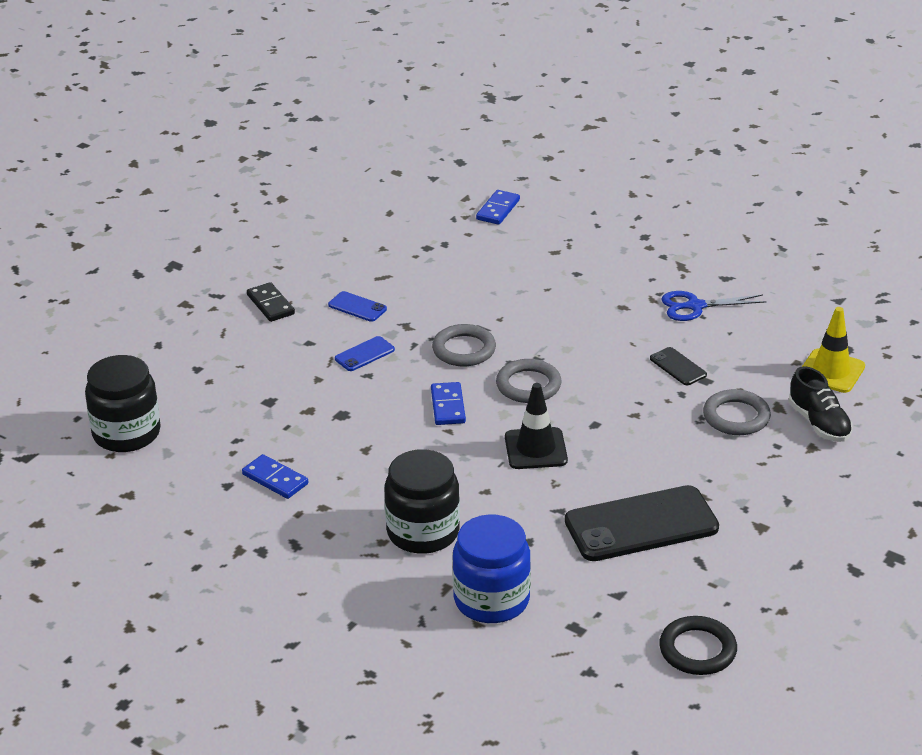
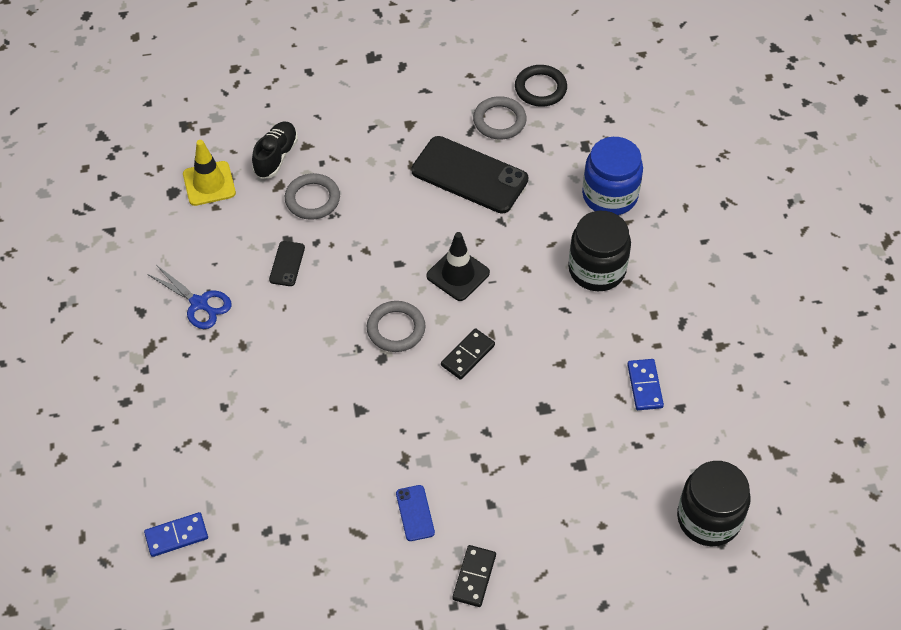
camera: 135 degrees left, 20 degrees up
blue phone [335,336,395,371] -> none
blue domino [431,382,466,425] -> black domino [441,328,495,380]
grey ring [432,324,496,366] -> grey ring moved to [473,96,527,139]

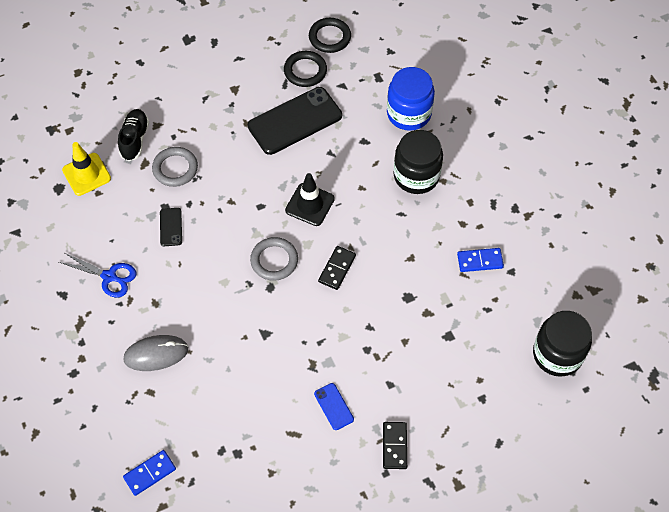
camera: 15 degrees left, 5 degrees up
black phone [411,136,528,214] -> black phone turned 45 degrees counterclockwise [248,87,342,155]
grey ring [473,96,527,139] -> black ring [284,51,327,87]
blue domino [627,359,664,410] -> blue domino turned 75 degrees counterclockwise [457,248,504,272]
none -> grey mouse [123,335,188,371]

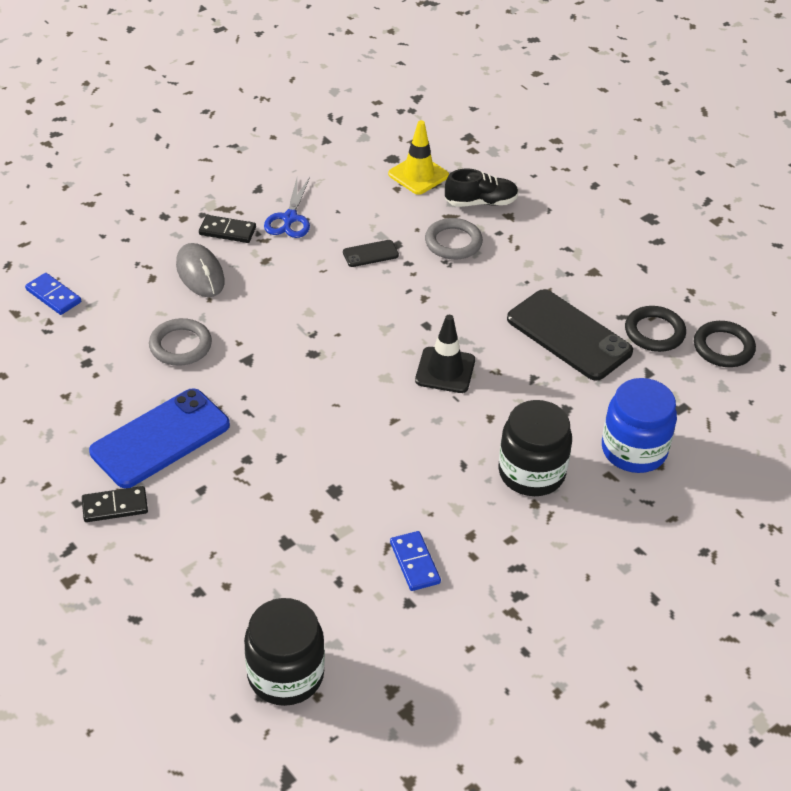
camera: 75 degrees right, 15 degrees down
grey ring [250,237,298,281] -> grey ring moved to [149,318,212,366]
blue phone [314,383,354,430] -> blue phone [89,388,230,488], size x2.22
black domino [318,246,356,290] -> black domino moved to [199,215,256,243]

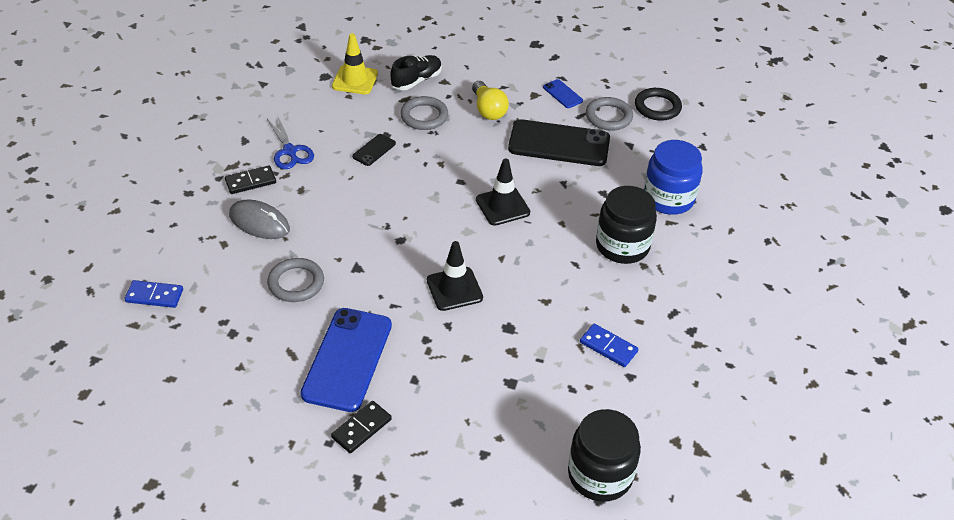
camera: 35 degrees left, 0 degrees up
black ring [625,306,686,352] -> grey ring [586,97,633,131]
none -> black traffic cone [427,241,483,311]
none -> yellow light bulb [472,81,509,120]
none -> blue phone [543,79,583,108]

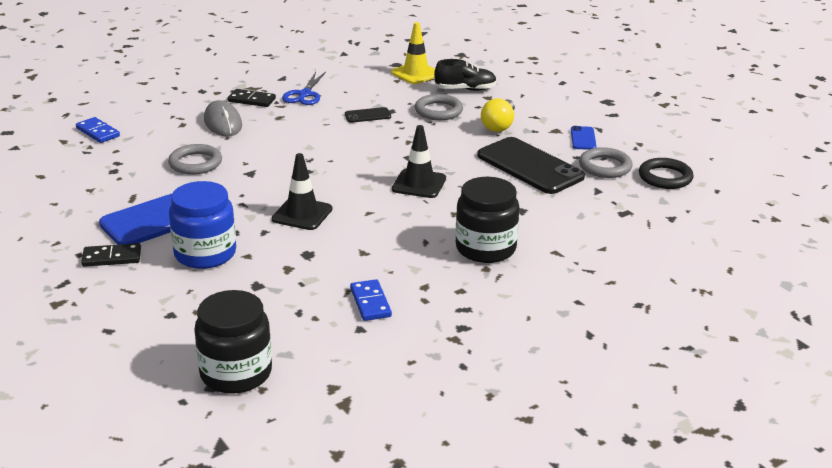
camera: 40 degrees right, 15 degrees down
blue jar [644,140,703,215] -> blue jar moved to [169,181,236,269]

